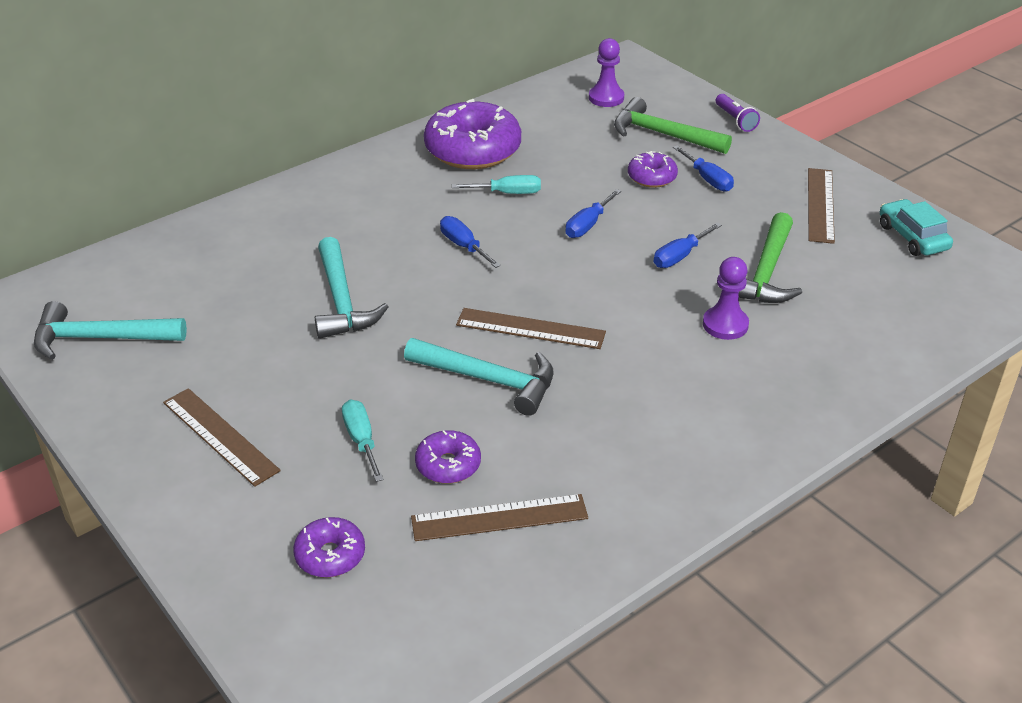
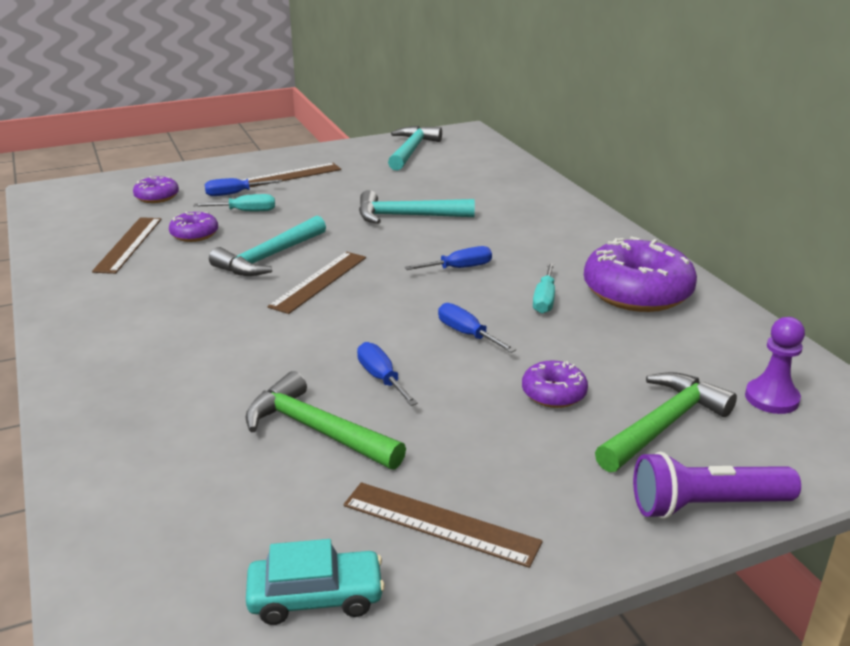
camera: 105 degrees right, 10 degrees down
blue screwdriver [673,145,734,192] -> blue screwdriver moved to [205,178,282,196]
purple pawn [703,257,749,340] -> none
purple flashlight [716,94,760,132] -> purple flashlight [633,452,801,519], size x1.61

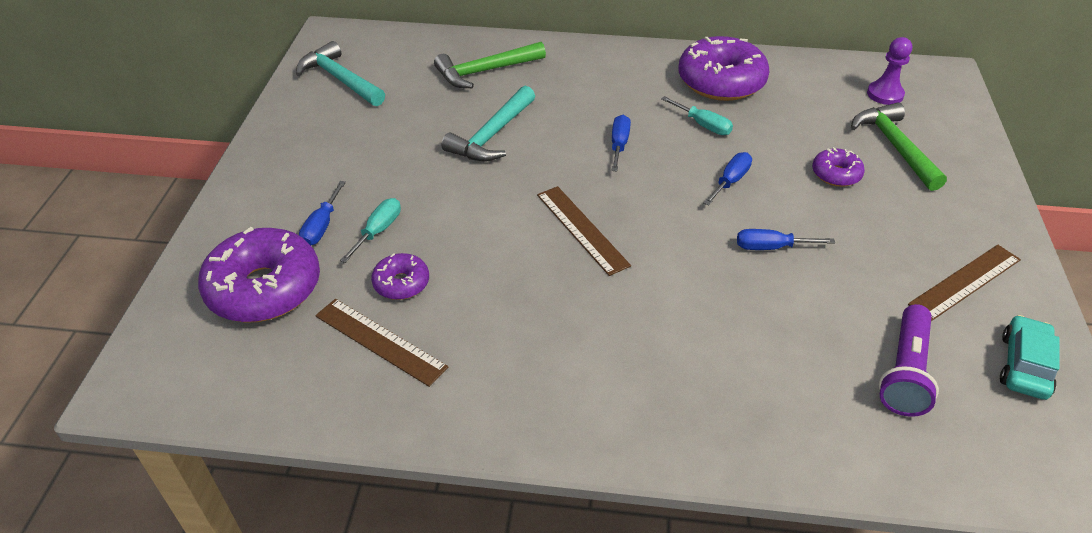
camera: 60 degrees left, 15 degrees up
purple donut [133,176,179,203] -> purple donut [198,227,320,323], size x2.01
turquoise hammer [209,215,326,276] -> none
brown ruler [242,163,341,188] -> none
green hammer [245,371,406,470] -> green hammer moved to [434,42,546,88]
blue screwdriver [438,303,516,353] -> blue screwdriver turned 135 degrees clockwise [704,152,752,206]
purple flashlight [633,452,801,519] -> purple flashlight moved to [879,304,939,417]

